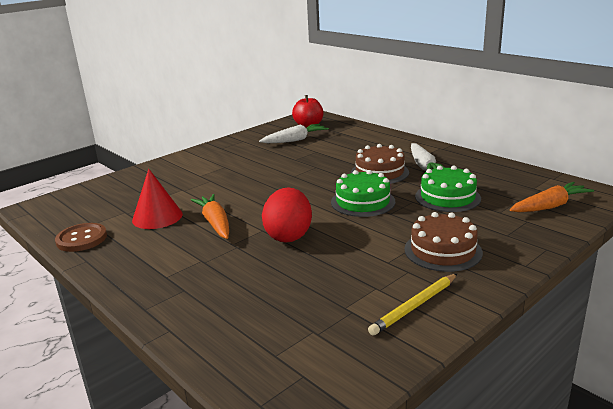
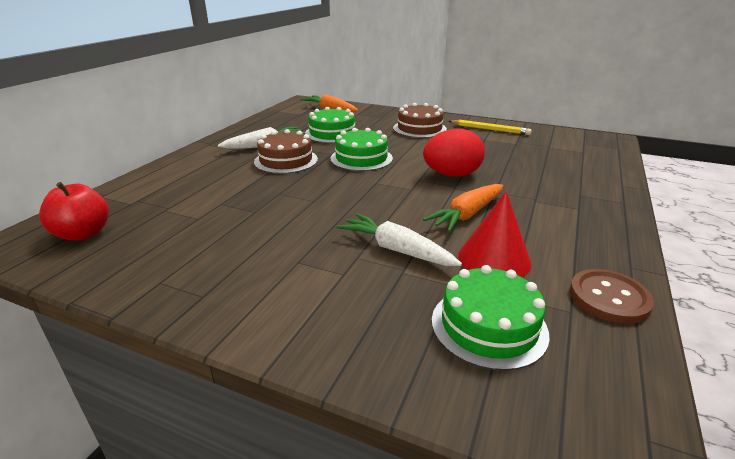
camera: 115 degrees left, 5 degrees up
white carrot [259,124,329,143] -> white carrot moved to [337,213,462,266]
none -> green cake [432,265,550,371]

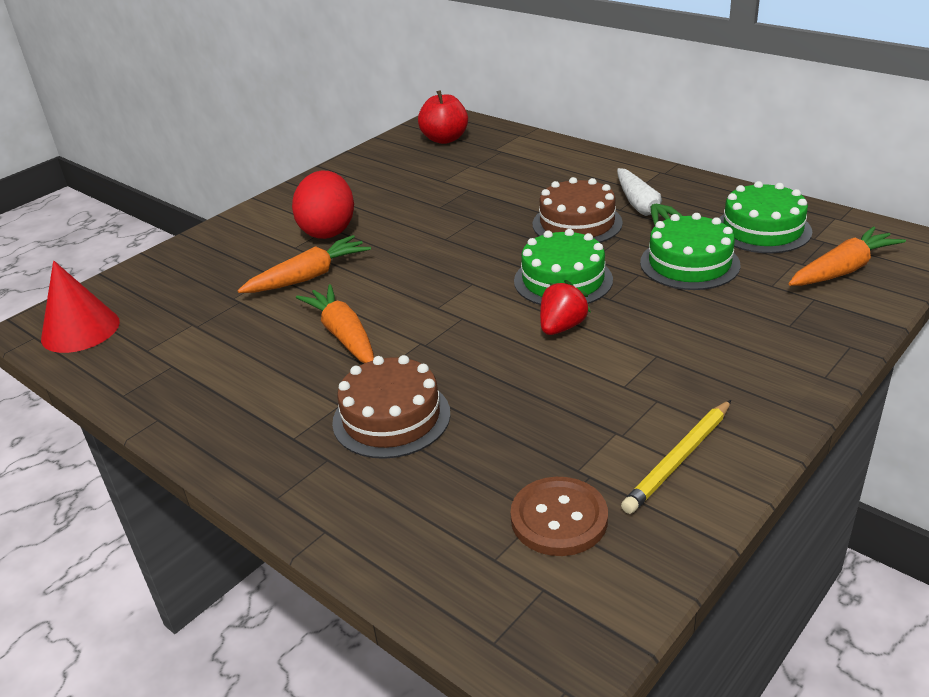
camera: 110 degrees right, 5 degrees up
white carrot [337,213,462,266] -> orange carrot [238,235,371,293]
brown cake [393,103,447,138] -> brown cake moved to [332,355,451,459]
red egg [423,129,485,177] -> red egg moved to [292,171,354,239]
green cake [432,265,550,371] -> green cake moved to [719,181,812,253]
red cone [458,191,532,277] -> red cone moved to [41,261,120,353]
brown button [570,269,654,324] -> brown button moved to [510,477,608,556]
none -> red strawberry [540,280,591,335]

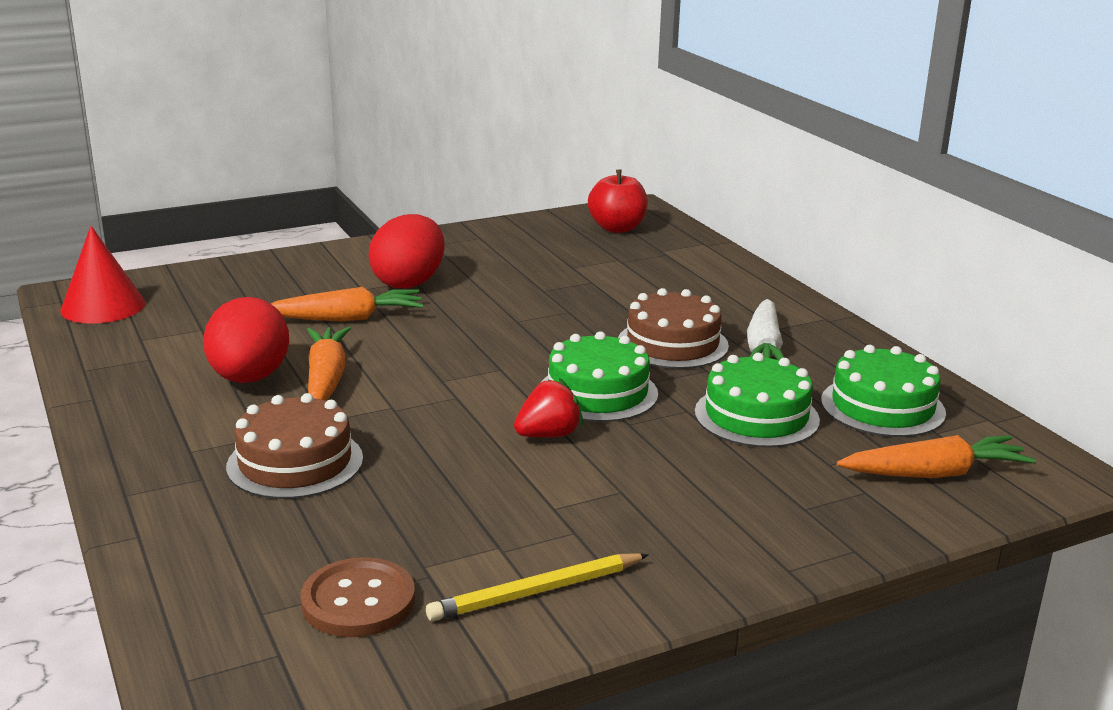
camera: 20 degrees right, 10 degrees down
none -> red egg [203,297,289,383]

